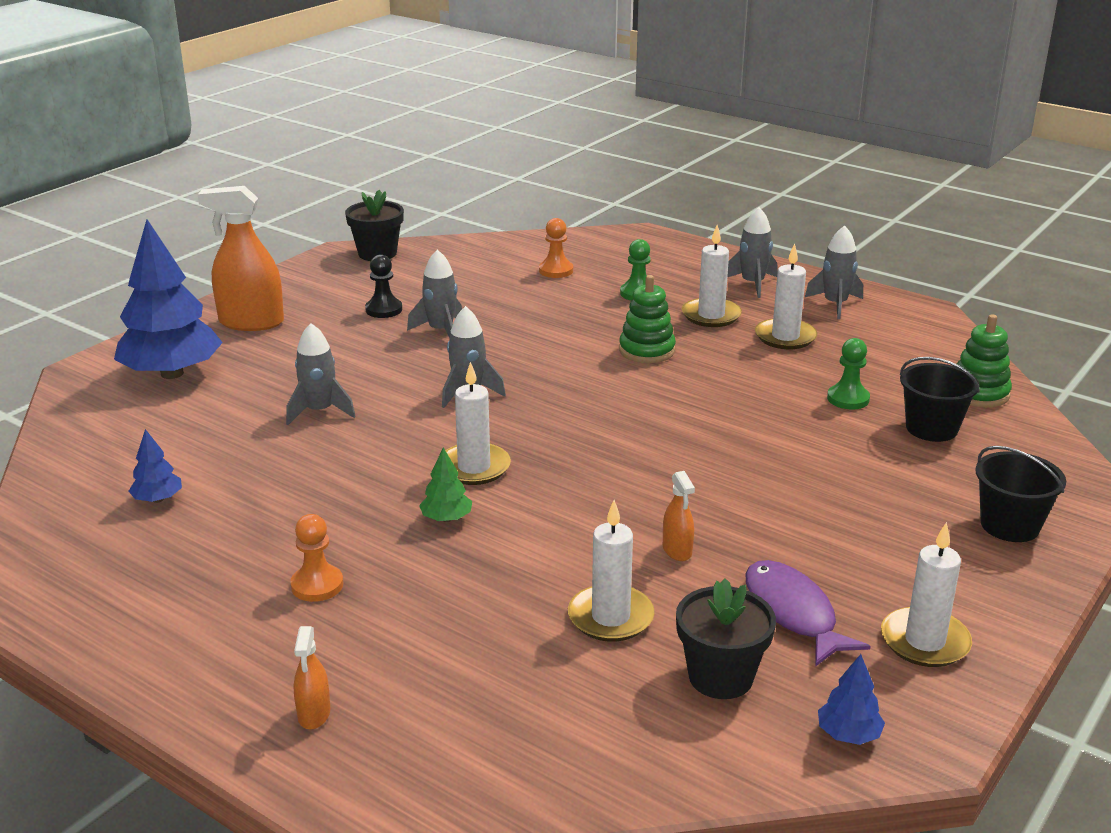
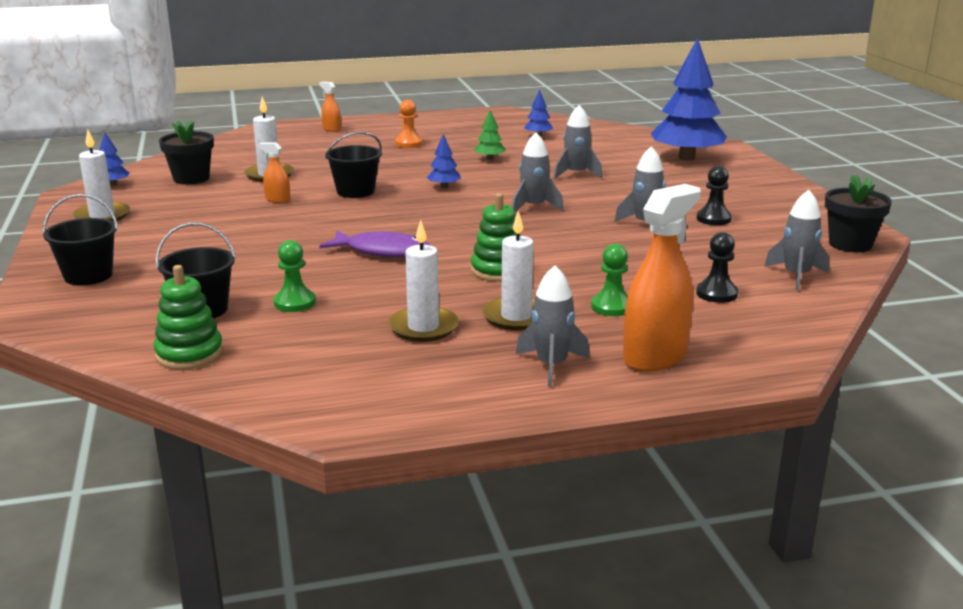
camera: 130 degrees right, 5 degrees down
orange spray bottle [198,186,284,331] -> orange spray bottle moved to [623,184,701,372]
green tree [419,448,472,522] -> green tree moved to [474,110,506,160]
white candle [445,362,511,485] -> blue tree [427,134,461,188]
orange pawn [539,218,573,278] -> black pawn [696,232,738,303]
purple fish [745,560,871,667] -> purple fish moved to [319,230,431,257]
grey rocket [805,225,863,319] -> grey rocket moved to [764,190,829,291]
none -> black bucket [325,132,382,198]

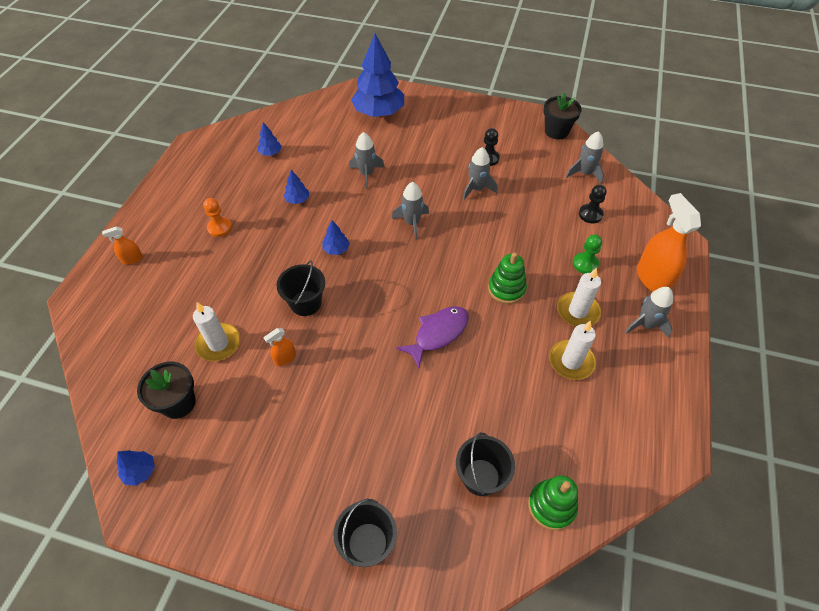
camera: 60 degrees left, 30 degrees up
white candle [72,129,130,222] -> none
green pawn [273,240,316,312] -> none
green tree [474,110,506,160] -> blue tree [284,170,309,204]

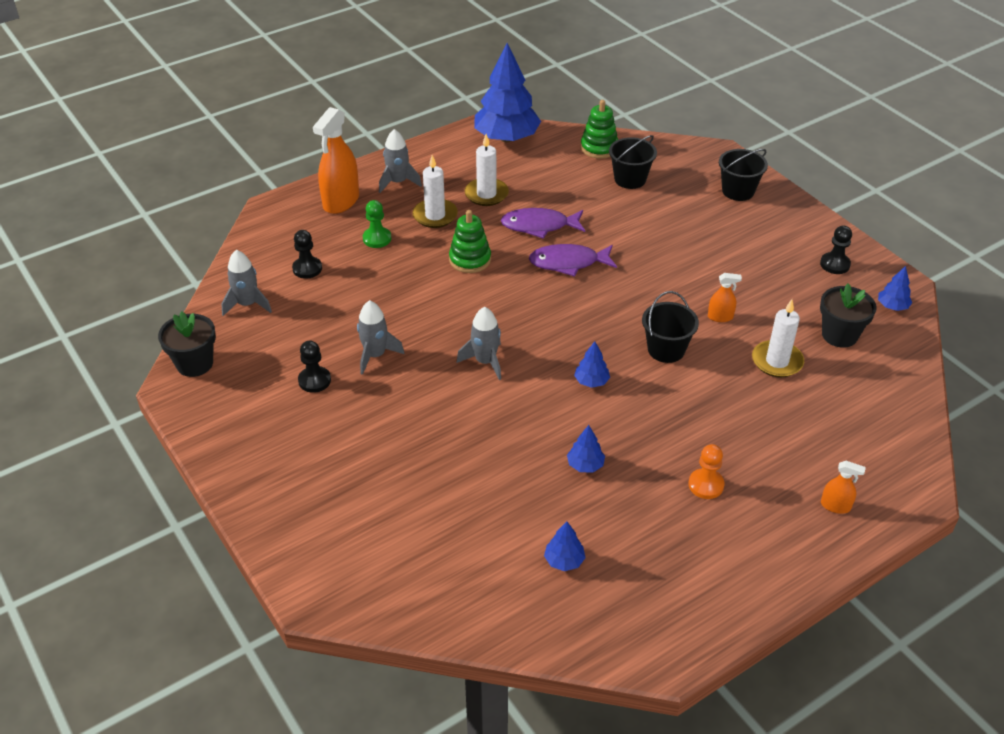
camera: 140 degrees left, 10 degrees down
grey rocket [349,132,385,189] -> none
blue tree [351,34,404,117] -> blue tree moved to [474,43,541,142]
none -> purple fish [501,208,585,239]
none -> black pawn [820,226,852,274]

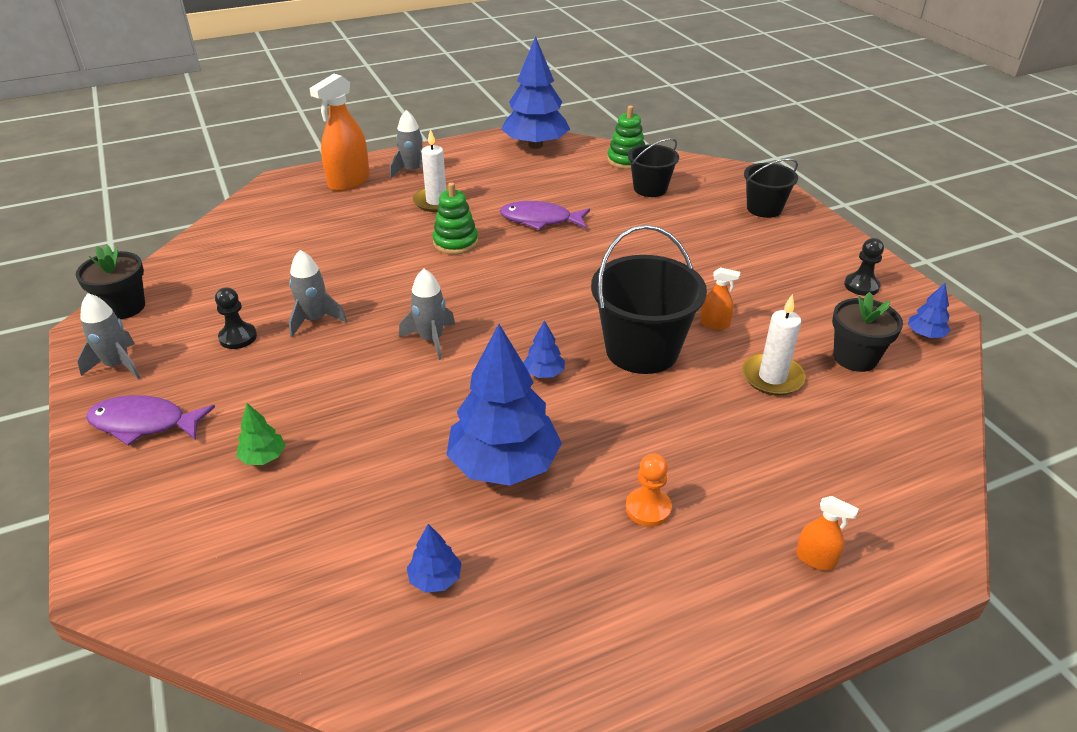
camera: 10 degrees right, 5 degrees down
grey rocket [221,250,272,316] -> grey rocket moved to [77,293,141,379]
black pawn [292,230,322,279] -> none
green pawn [363,200,391,248] -> none
white candle [465,134,509,206] -> none
purple fish [529,244,617,277] -> purple fish moved to [86,395,215,446]
blue tree [567,425,605,473] -> blue tree [447,324,562,486], size x2.35
black bucket [642,291,699,363] -> black bucket [591,225,707,374], size x1.67
none -> green tree [236,403,285,465]

